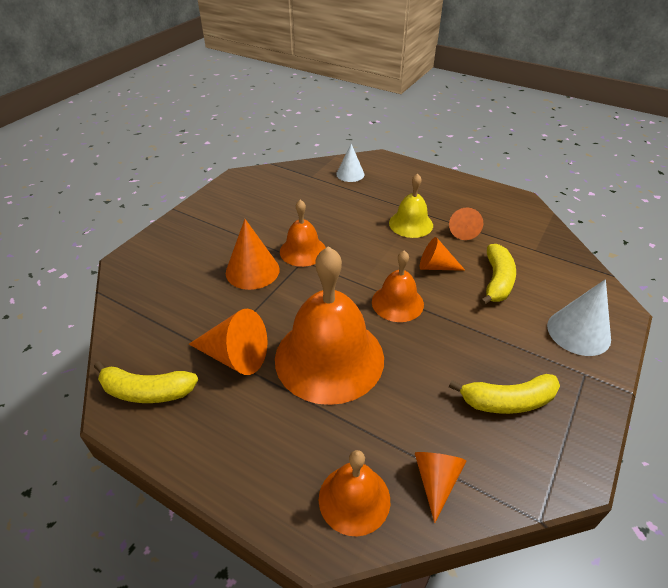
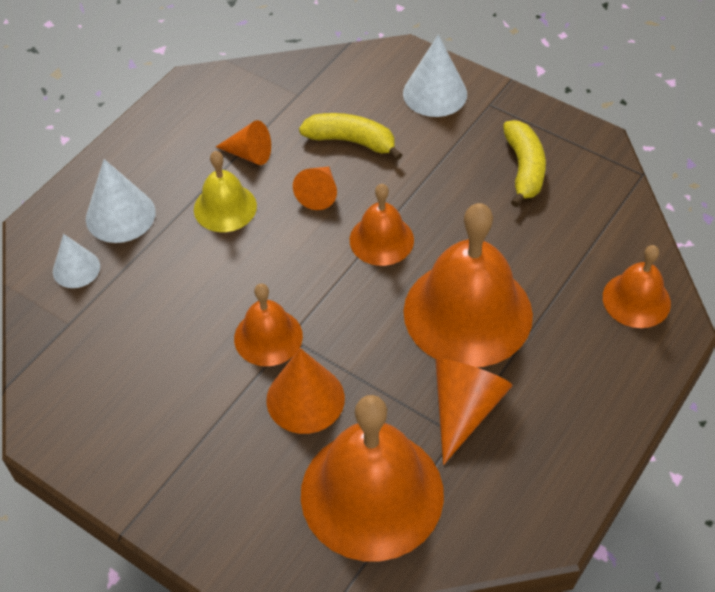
camera: 85 degrees left, 10 degrees up
yellow banana [94,361,198,403] -> none
orange cone [415,452,466,523] -> none
none -> white cone [86,159,156,243]
none -> orange bell [301,395,444,561]

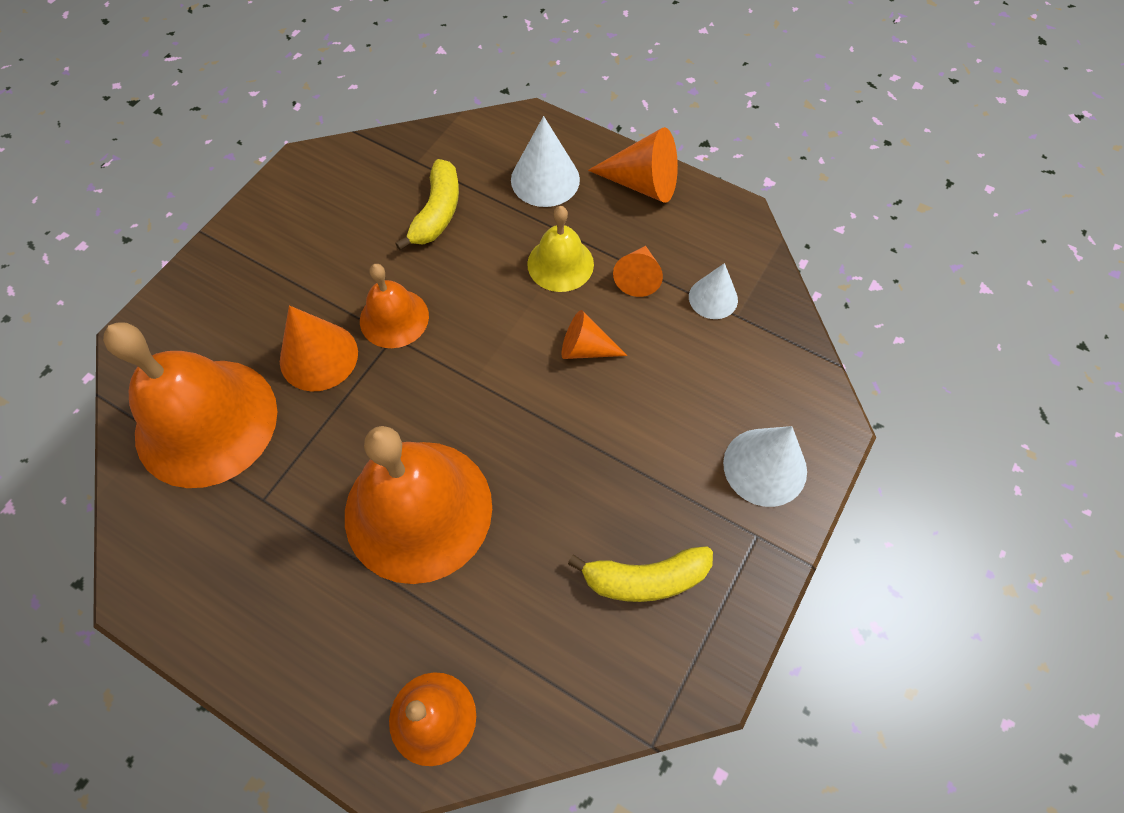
camera: 85 degrees right, 10 degrees up
white cone [53,234,100,288] -> white cone moved to [689,263,738,319]
yellow banana [299,113,402,160] -> yellow banana moved to [395,159,459,250]
orange bell [350,184,414,266] -> none
orange cone [435,359,512,465] -> orange cone moved to [588,127,678,203]

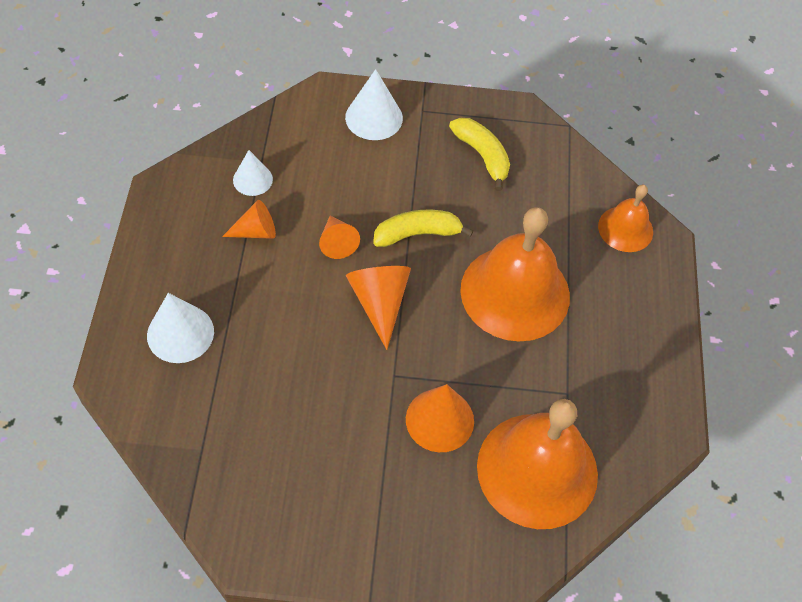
camera: 120 degrees left, 5 degrees down
orange bell [360,264,429,348] -> none
yellow banana [395,159,459,250] -> yellow banana moved to [373,210,473,247]
yellow bell [527,206,594,292] -> none
orange cone [588,127,678,203] -> orange cone moved to [346,266,411,350]

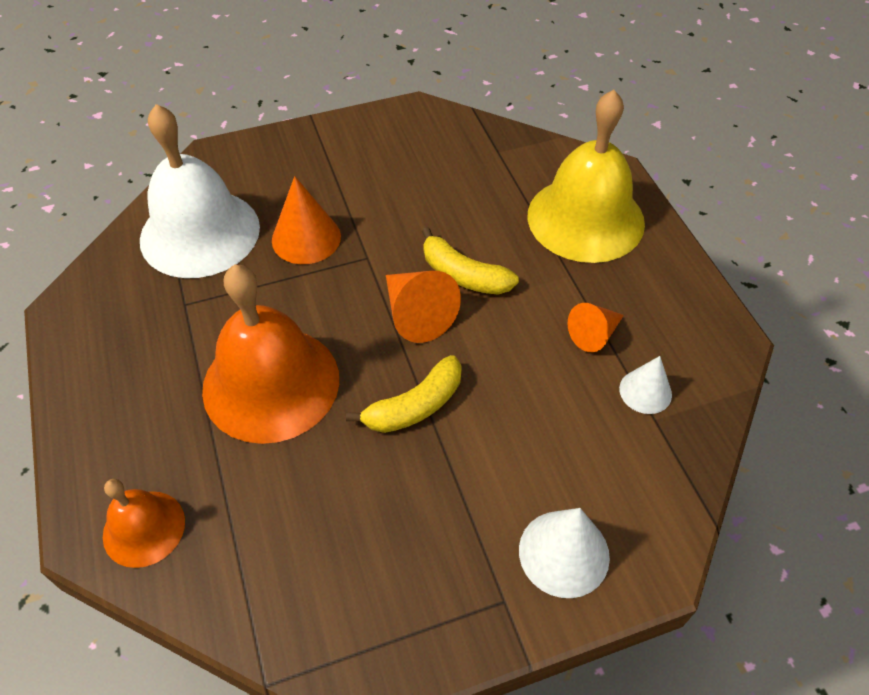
camera: 160 degrees right, 5 degrees down
white cone [147,293,214,363] -> yellow bell [528,90,645,263]
orange cone [319,216,360,259] -> none
yellow banana [449,118,510,191] -> yellow banana moved to [422,227,519,295]
orange bell [477,399,598,529] -> white bell [140,104,260,278]

